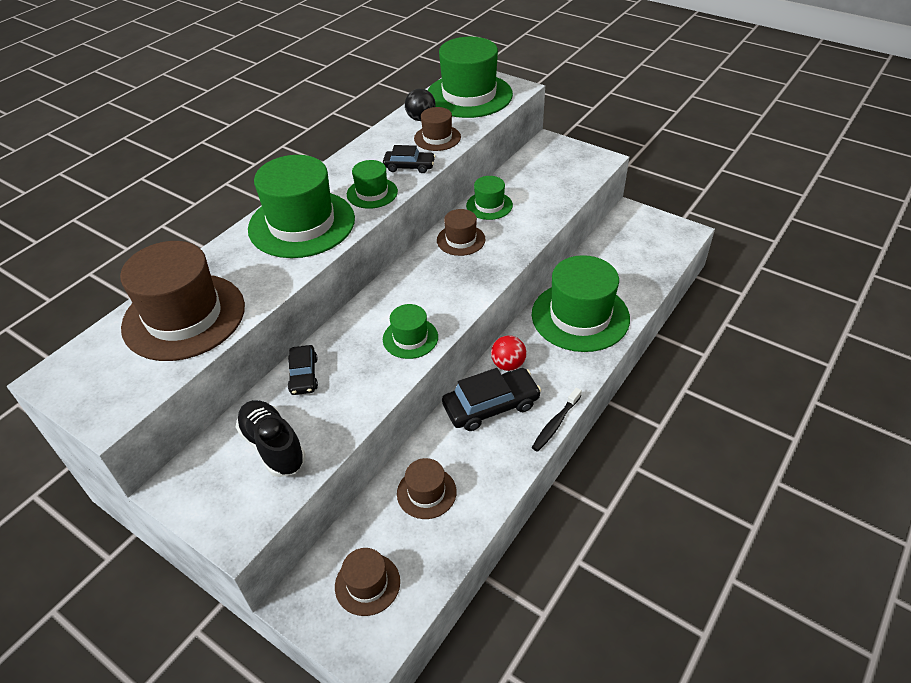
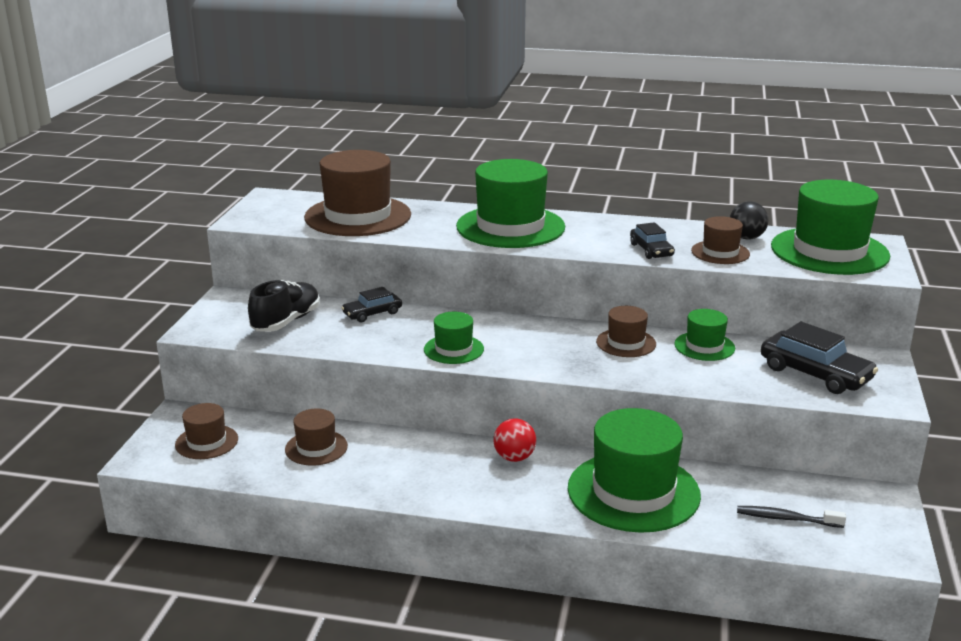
camera: 65 degrees right, 20 degrees down
green hat [347,160,398,209] -> none
black car [442,368,541,431] -> black car moved to [761,321,878,394]
black toothbrush [532,387,582,452] -> black toothbrush moved to [737,506,846,528]

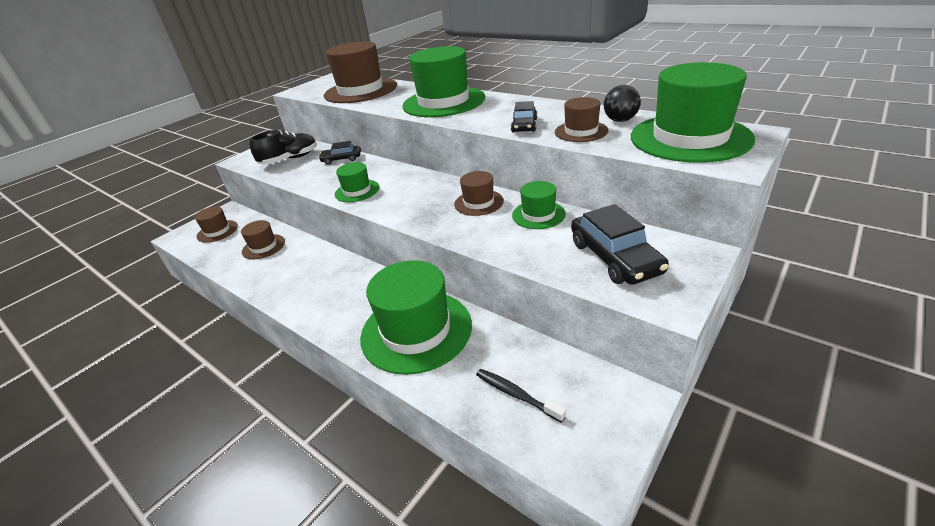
camera: 30 degrees right, 10 degrees up
red ball [493,418,536,462] -> none

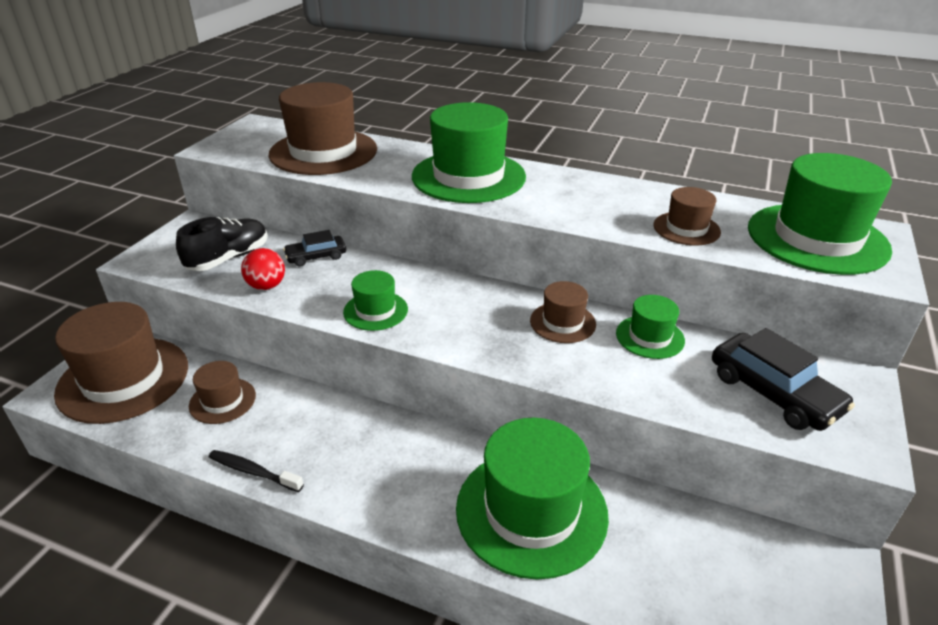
camera: 20 degrees left, 0 degrees up
brown hat [195,207,238,243] -> brown hat [54,302,188,424], size x1.99
black toothbrush [476,369,566,423] -> black toothbrush moved to [209,450,304,492]
black car [511,101,537,133] -> none
black ball [604,85,641,122] -> none
none -> red ball [241,248,285,290]

